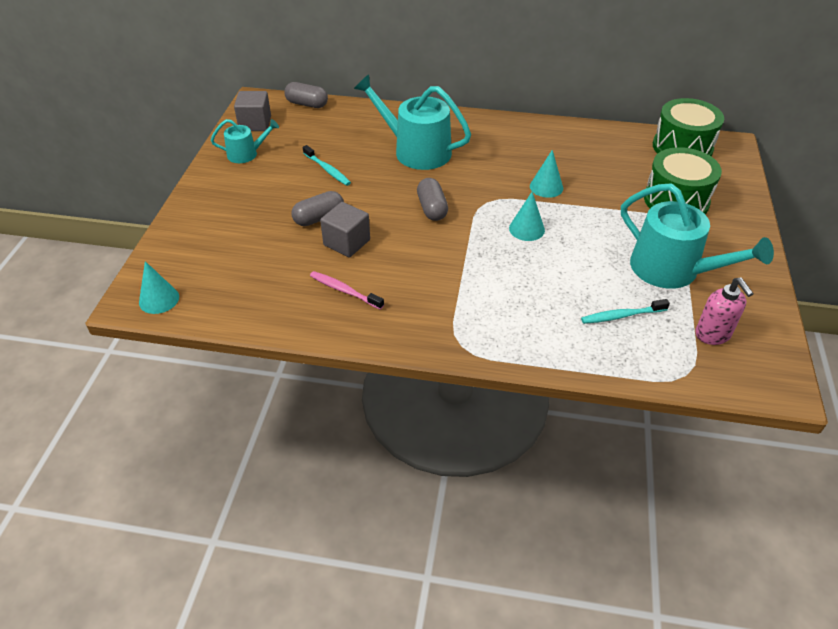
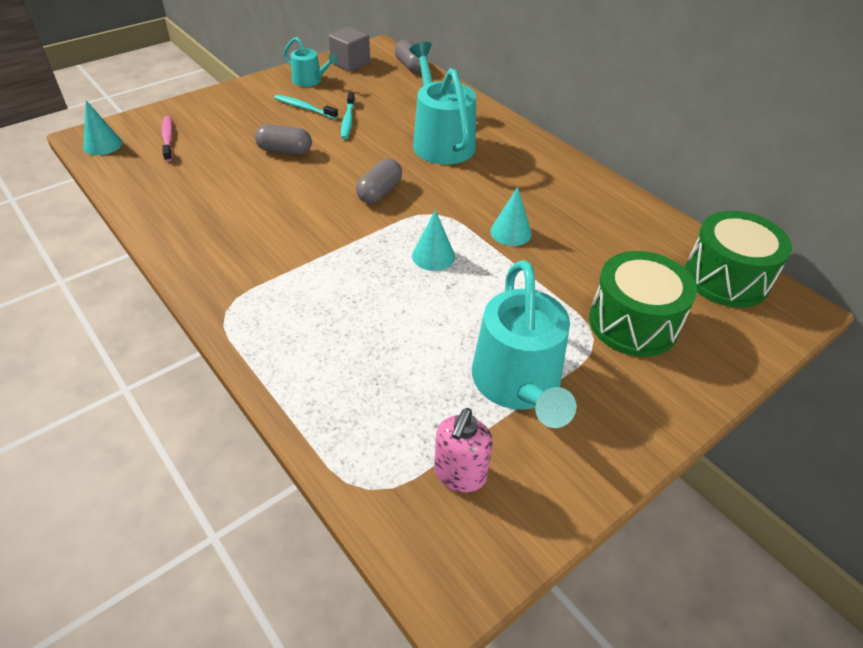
camera: 40 degrees right, 0 degrees up
pink toothbrush [310,271,384,310] -> pink toothbrush moved to [162,116,173,162]
grey cube [320,202,370,257] -> none
turquoise toothbrush [581,299,670,324] -> turquoise toothbrush moved to [274,95,338,119]

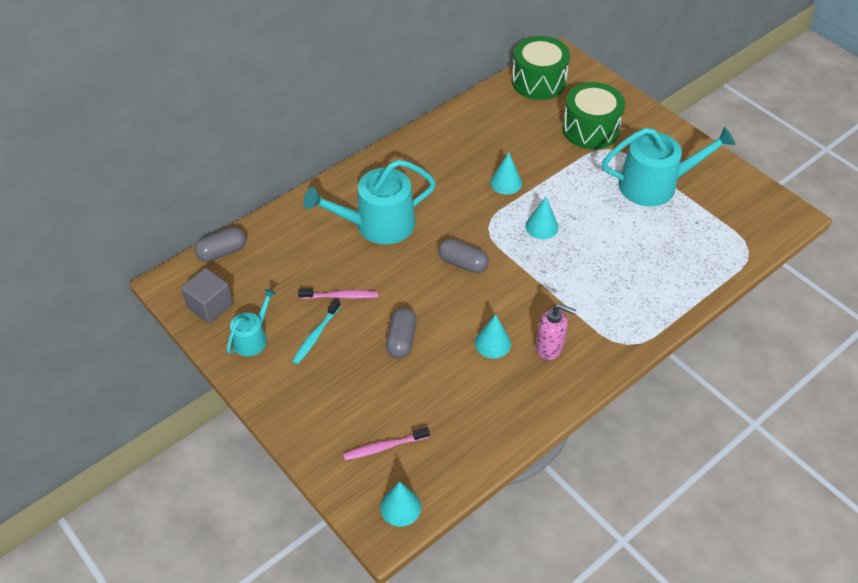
camera: 90 degrees left, 5 degrees up
turquoise toothbrush [341,92,355,139] -> pink toothbrush [298,289,378,299]
pink soap dispenser [434,408,493,493] -> pink soap dispenser moved to [536,303,576,360]
none -> turquoise cone [475,314,511,358]

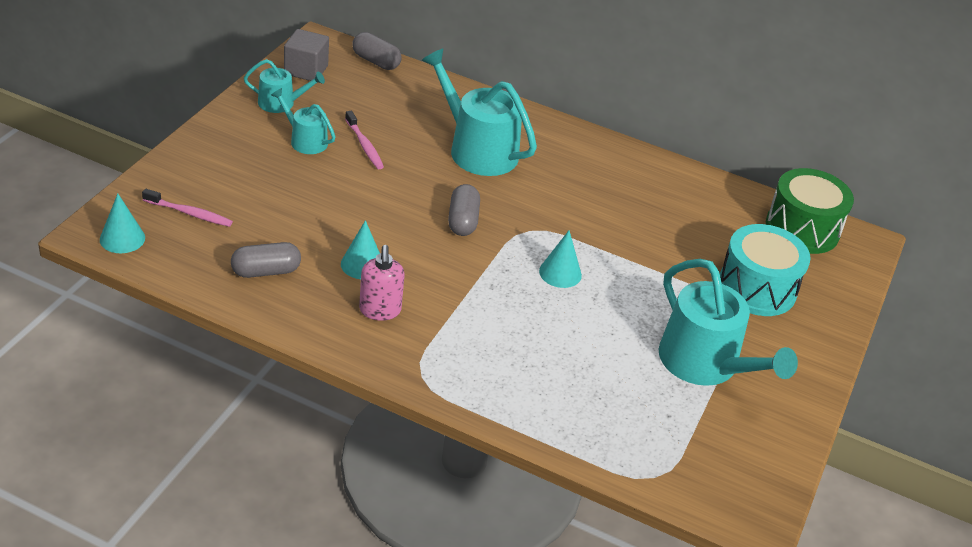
camera: 60 degrees right, 10 degrees down
turquoise toothbrush [292,299,341,364] -> turquoise watering can [271,88,335,154]
pink toothbrush [343,427,430,460] -> pink toothbrush turned 150 degrees clockwise [142,189,233,227]
grey capsule [386,308,417,359] -> grey capsule moved to [231,242,301,278]
turquoise cone [490,152,522,195] -> none
green drum [562,82,625,150] -> turquoise drum [720,224,811,316]

